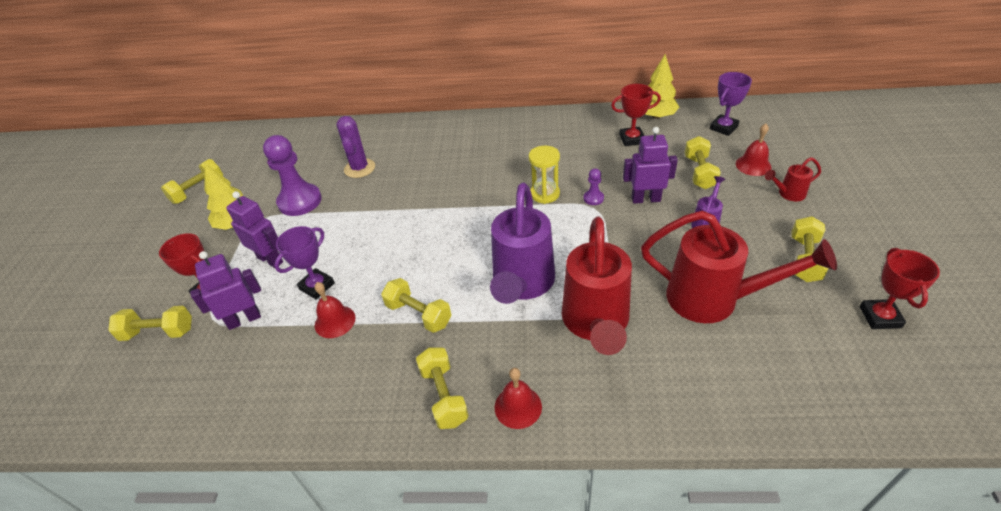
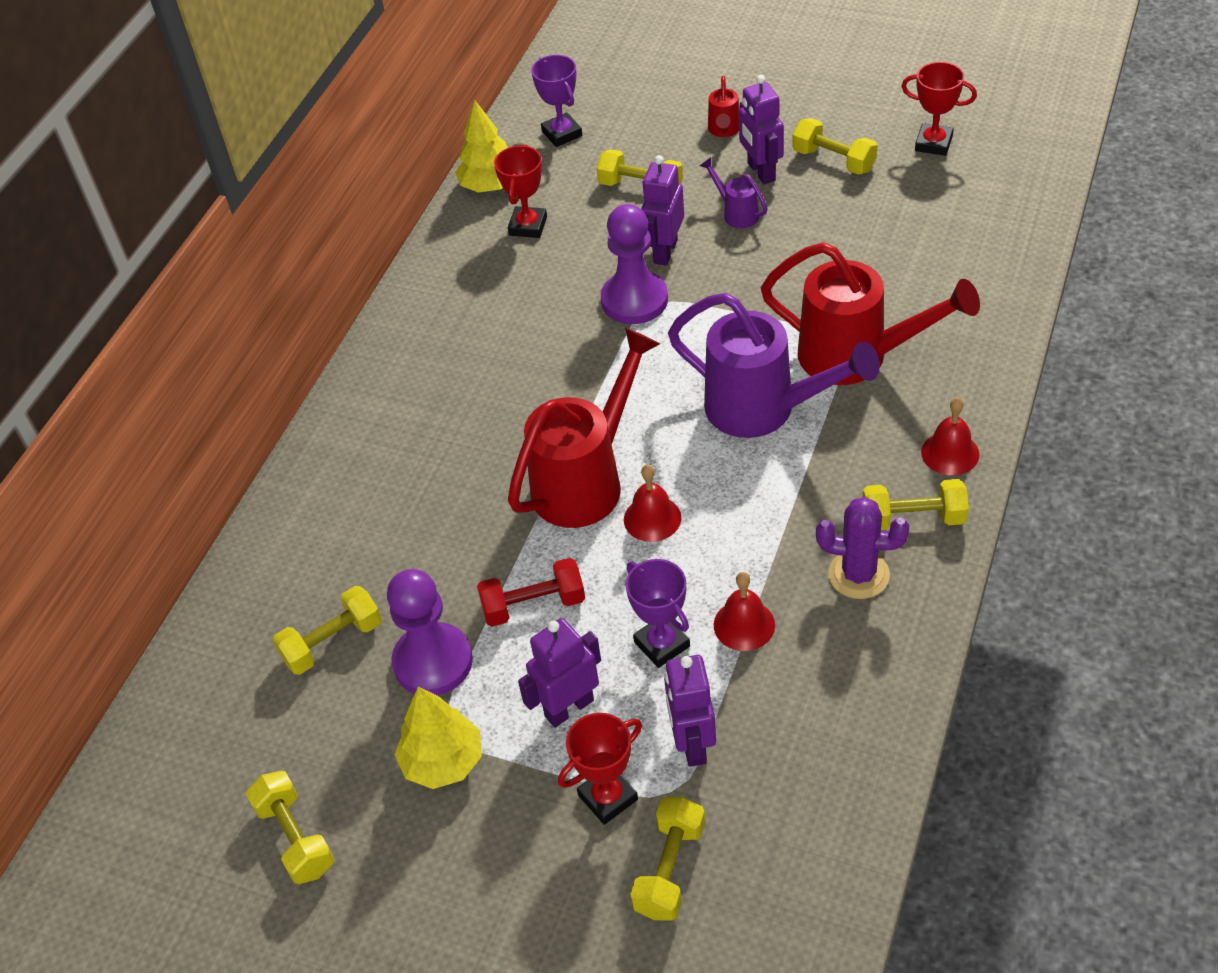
camera: 70 degrees left, 5 degrees up
purple cactus [336,116,375,178] -> purple cactus moved to [816,497,909,599]
yellow dumbbell [381,278,452,333] -> yellow dumbbell moved to [273,586,382,675]
yellow hourglass [529,146,560,204] -> none
purple pawn [583,168,604,205] -> purple pawn [601,204,668,324], size x2.23
red watering can [641,211,837,323] -> red watering can moved to [508,328,660,528]
red bell [736,124,771,176] -> red bell moved to [624,464,681,542]
none -> red dumbbell [477,558,585,627]
none -> purple robot [739,75,784,184]

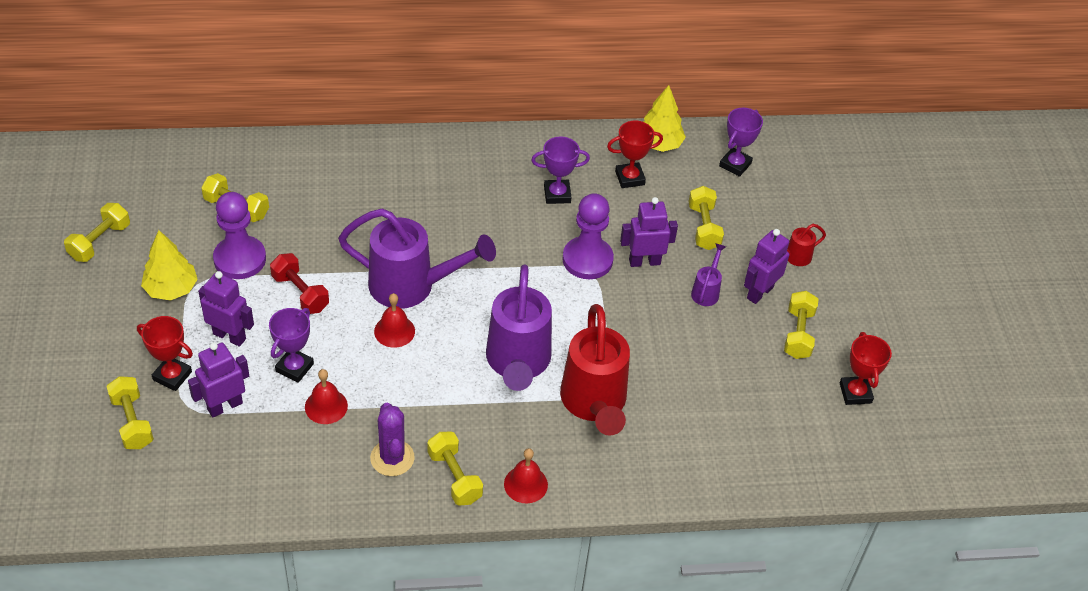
camera: 55 degrees right, 0 degrees up
red watering can [508,328,660,528] -> purple watering can [338,208,496,309]
yellow dumbbell [630,797,705,920] -> yellow dumbbell turned 75 degrees clockwise [106,376,154,449]
none -> purple trophy [531,137,590,204]

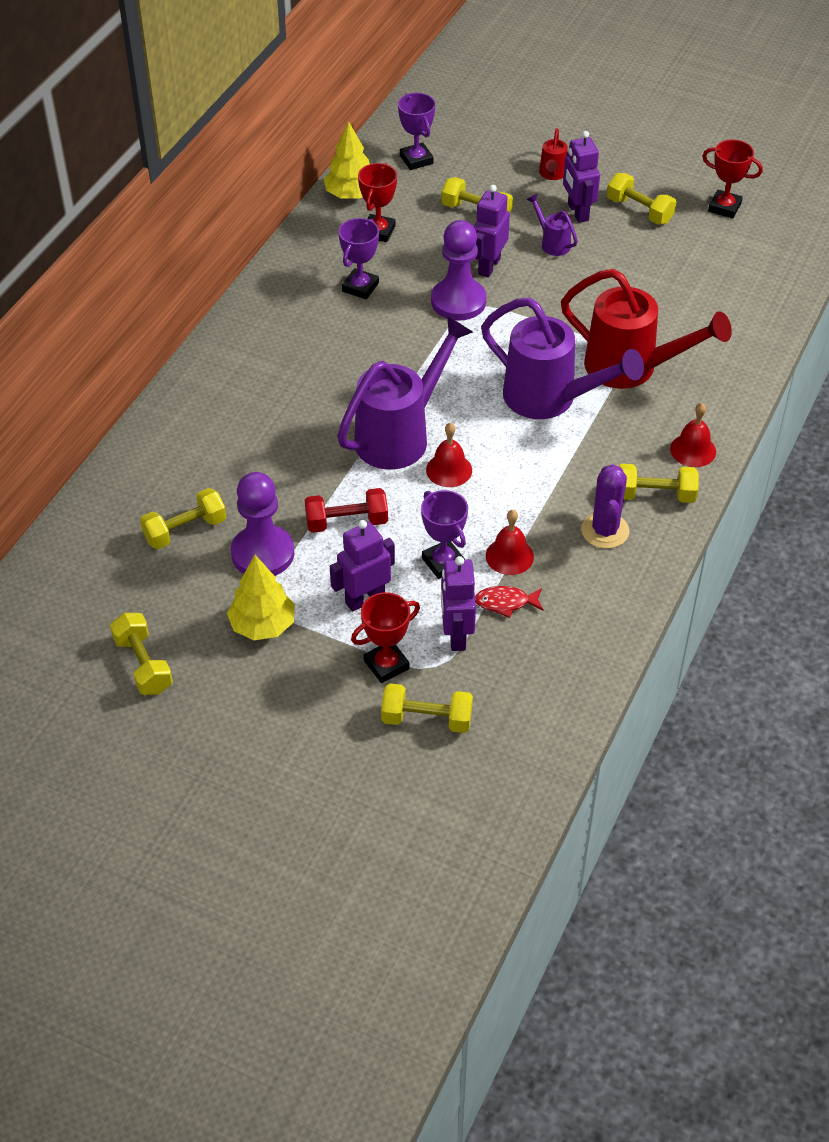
camera: 55 degrees left, 0 degrees up
purple cactus [370,403,415,476] -> purple cactus turned 75 degrees clockwise [581,464,630,549]
none -> red fish [475,586,544,618]

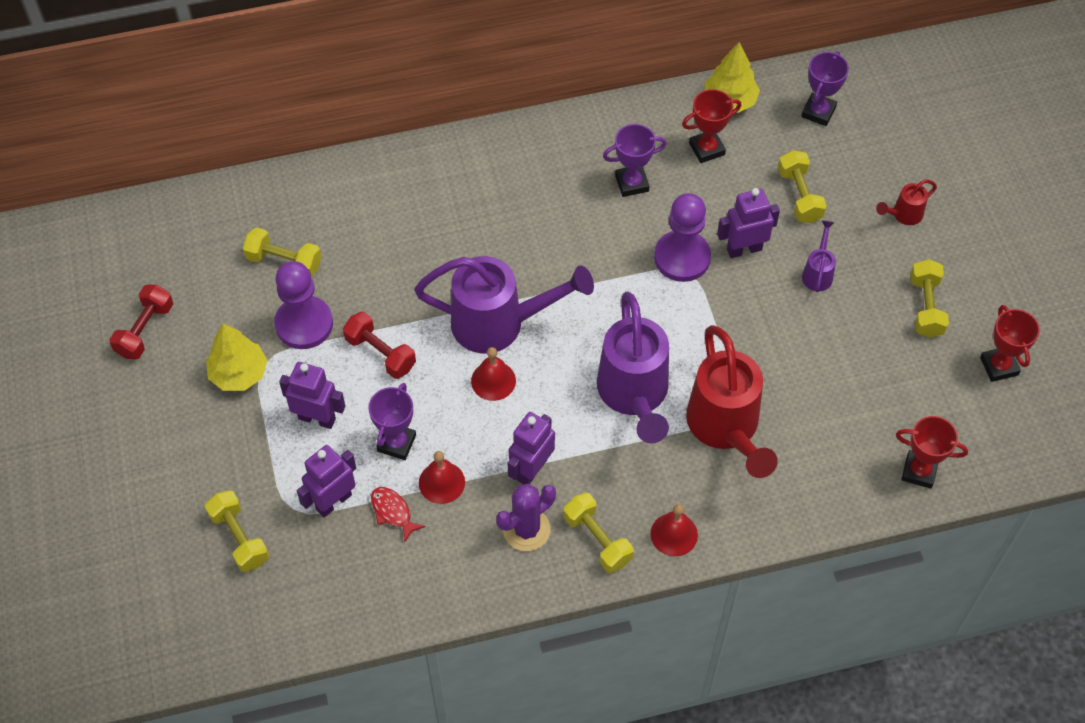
camera: 50 degrees right, 10 degrees up
yellow dumbbell [110,613,173,695] -> red dumbbell [109,285,173,360]
red trophy [351,592,420,683] -> red trophy moved to [896,416,968,489]
purple robot [563,131,600,223] -> purple robot moved to [508,412,555,485]

